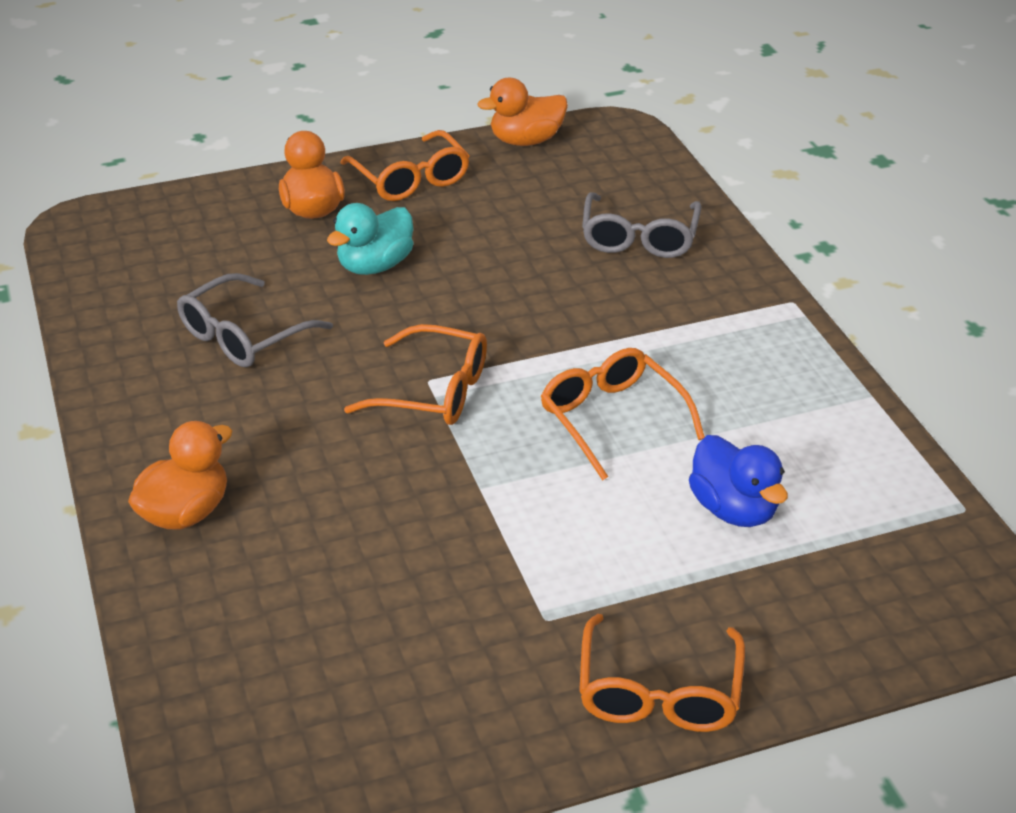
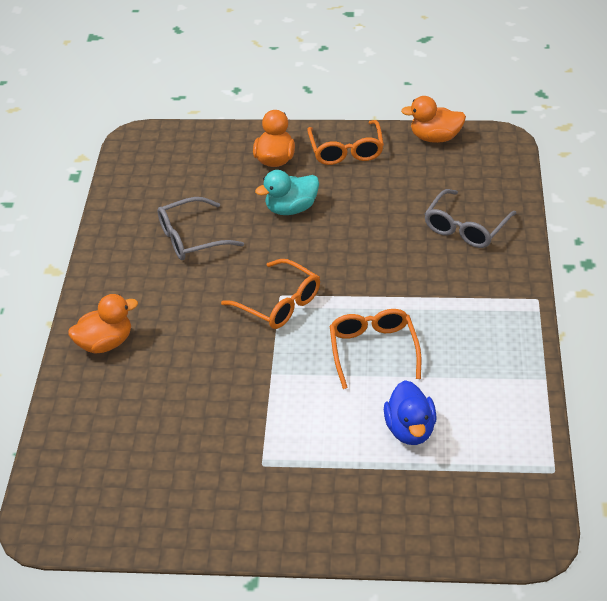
camera: 25 degrees right, 5 degrees up
orange glasses [579,614,745,732] -> none

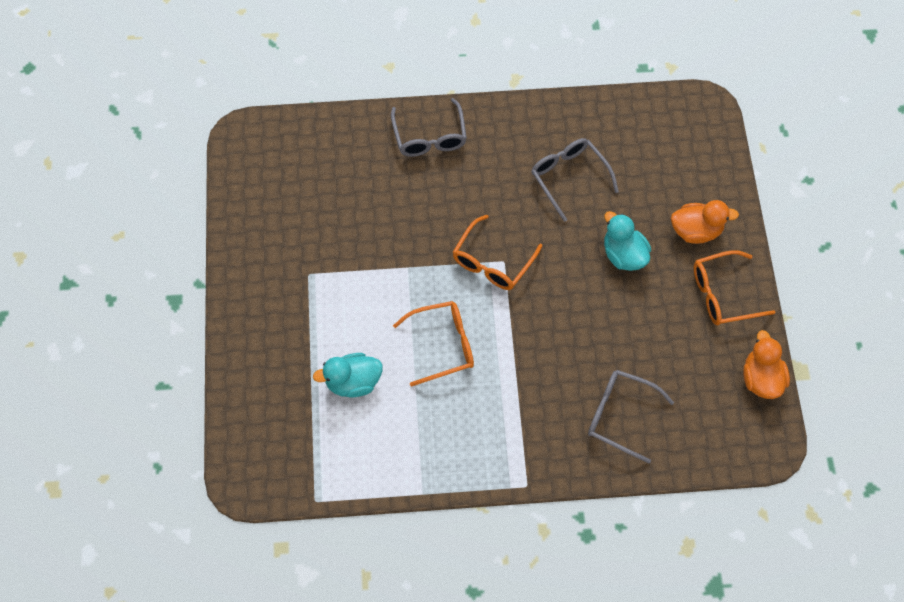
camera: 80 degrees right, 20 degrees up
orange duck [68,294,138,354] -> grey glasses [391,98,467,157]
blue duck [384,380,437,445] -> turquoise duck [313,353,383,397]

